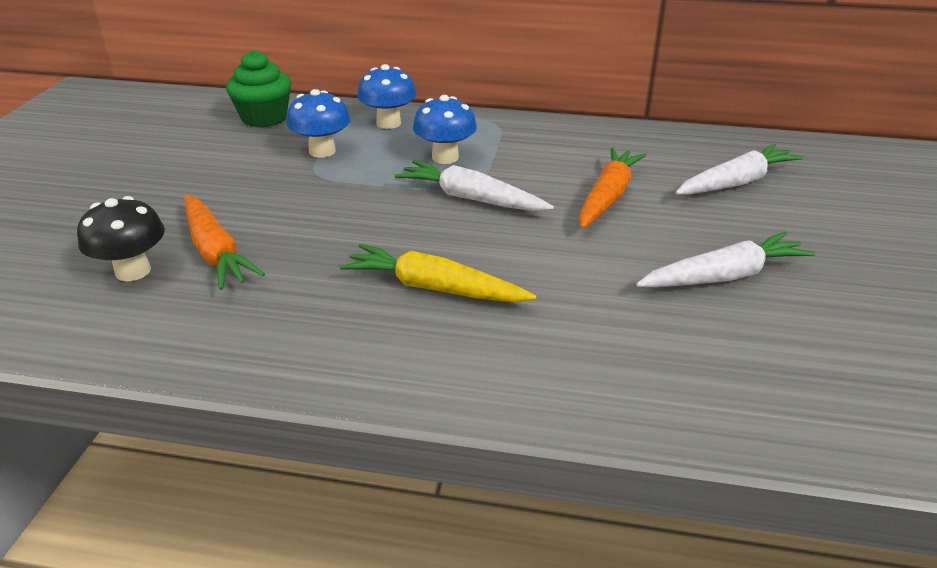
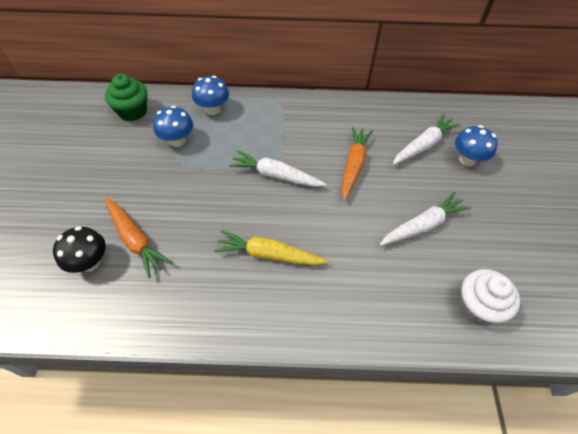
camera: 10 degrees left, 20 degrees up
blue mushroom [413,95,477,164] -> blue mushroom moved to [455,125,498,166]
none -> white cupcake [460,269,520,325]

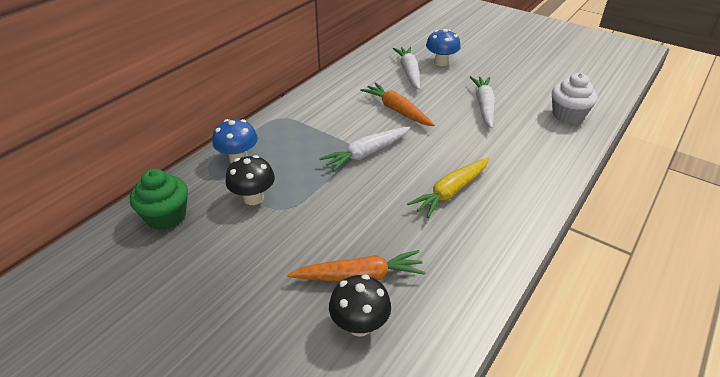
camera: 55 degrees left, 15 degrees down
blue mushroom [153,106,193,147] -> black mushroom [225,155,275,205]

